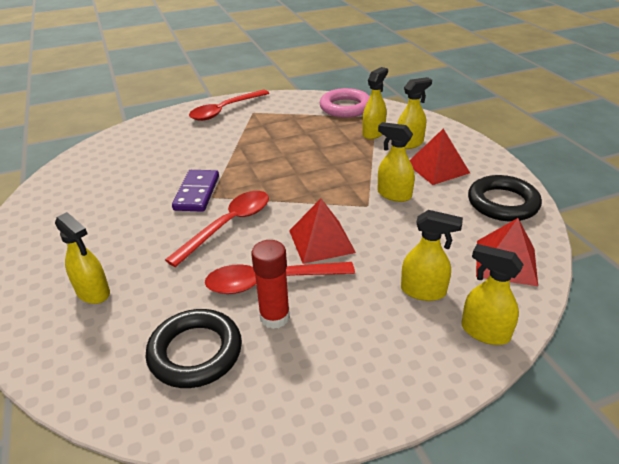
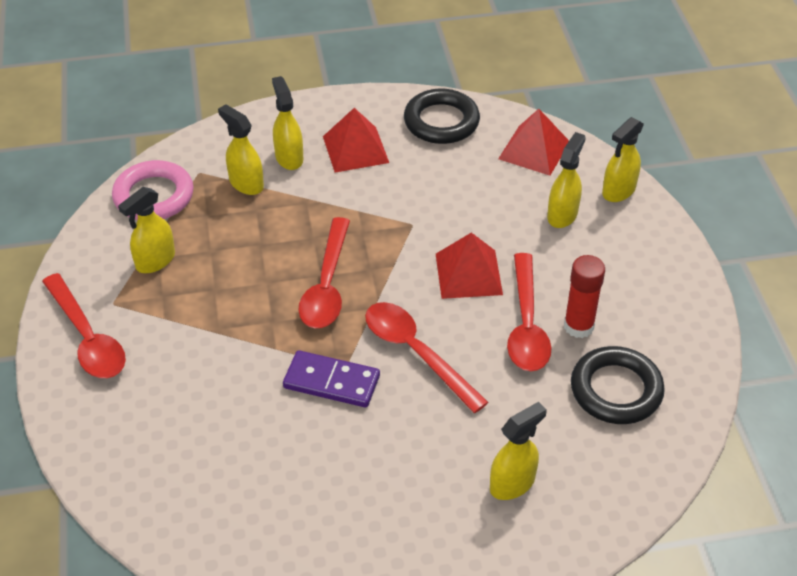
camera: 80 degrees left, 10 degrees up
yellow spray bottle [378,122,415,202] -> yellow spray bottle moved to [118,187,175,273]
none -> red spoon [298,217,350,328]

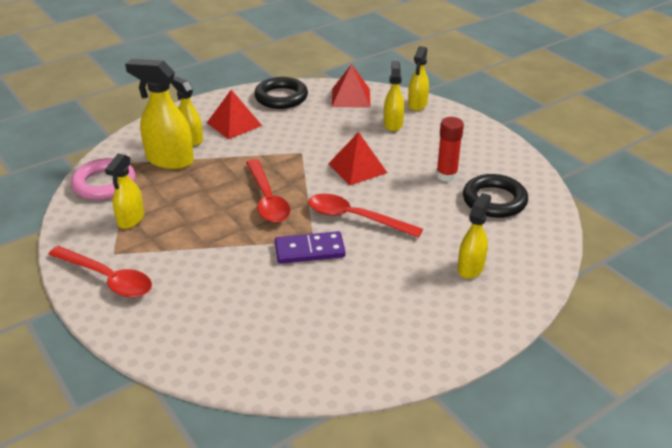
camera: 25 degrees left, 10 degrees down
yellow spray bottle [218,104,264,195] -> yellow spray bottle [125,59,194,169], size x1.59
red spoon [507,253,552,371] -> none

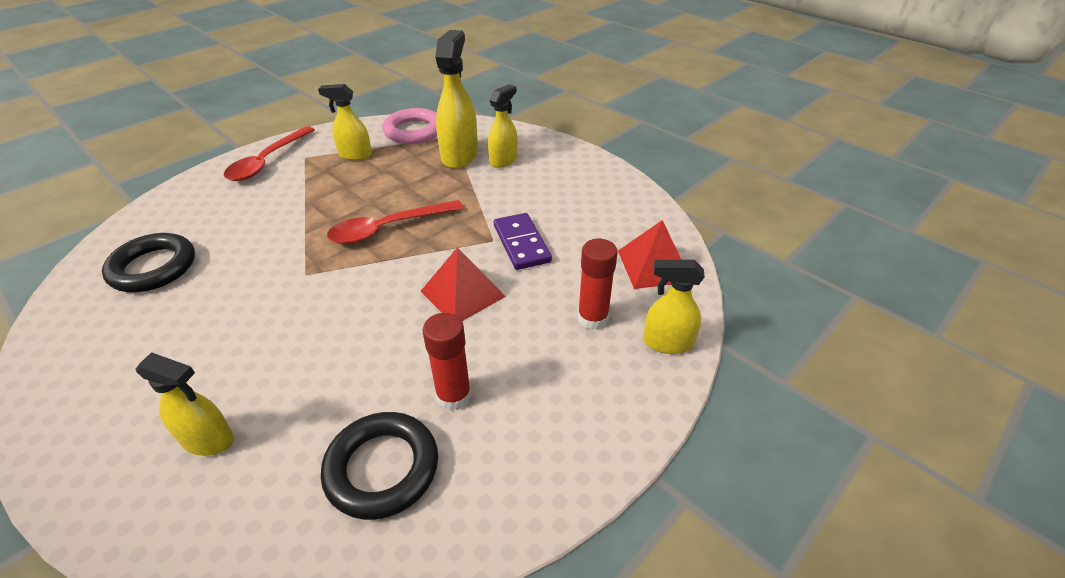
camera: 80 degrees right, 5 degrees up
red pyramid [207,90,262,139] -> none
black ring [254,77,308,109] -> black ring moved to [102,233,195,292]
purple domino [275,231,346,264] -> purple domino moved to [494,213,552,270]
red spoon [308,194,423,238] -> none
yellow spray bottle [384,61,404,131] -> red glue stick [578,239,618,330]

